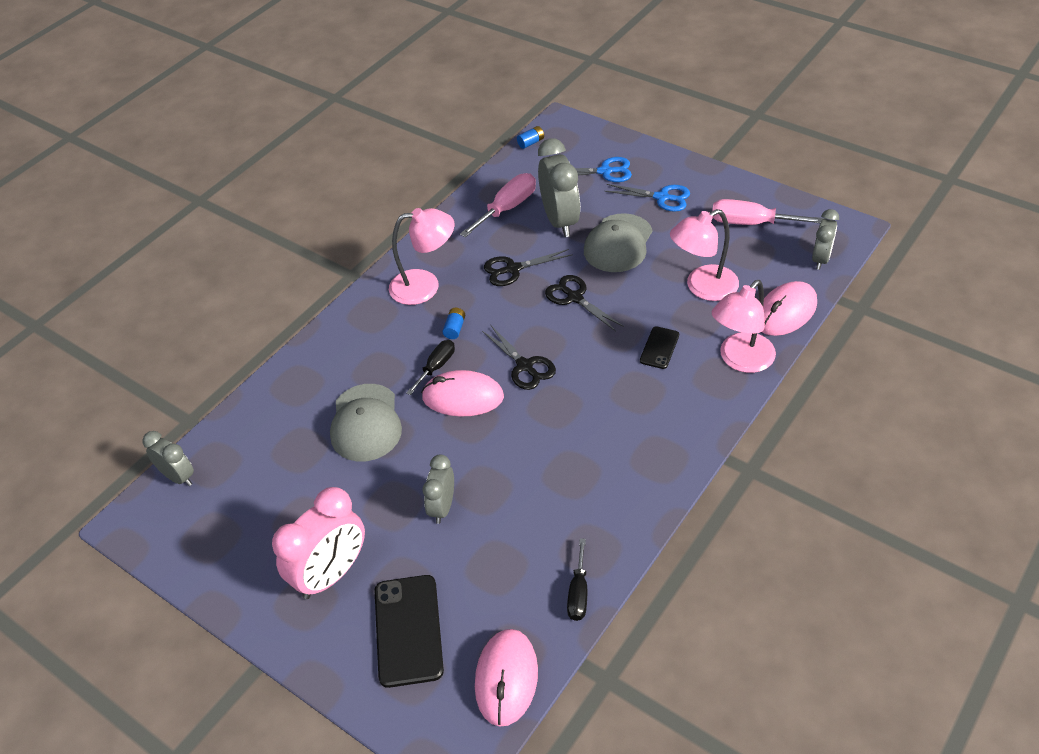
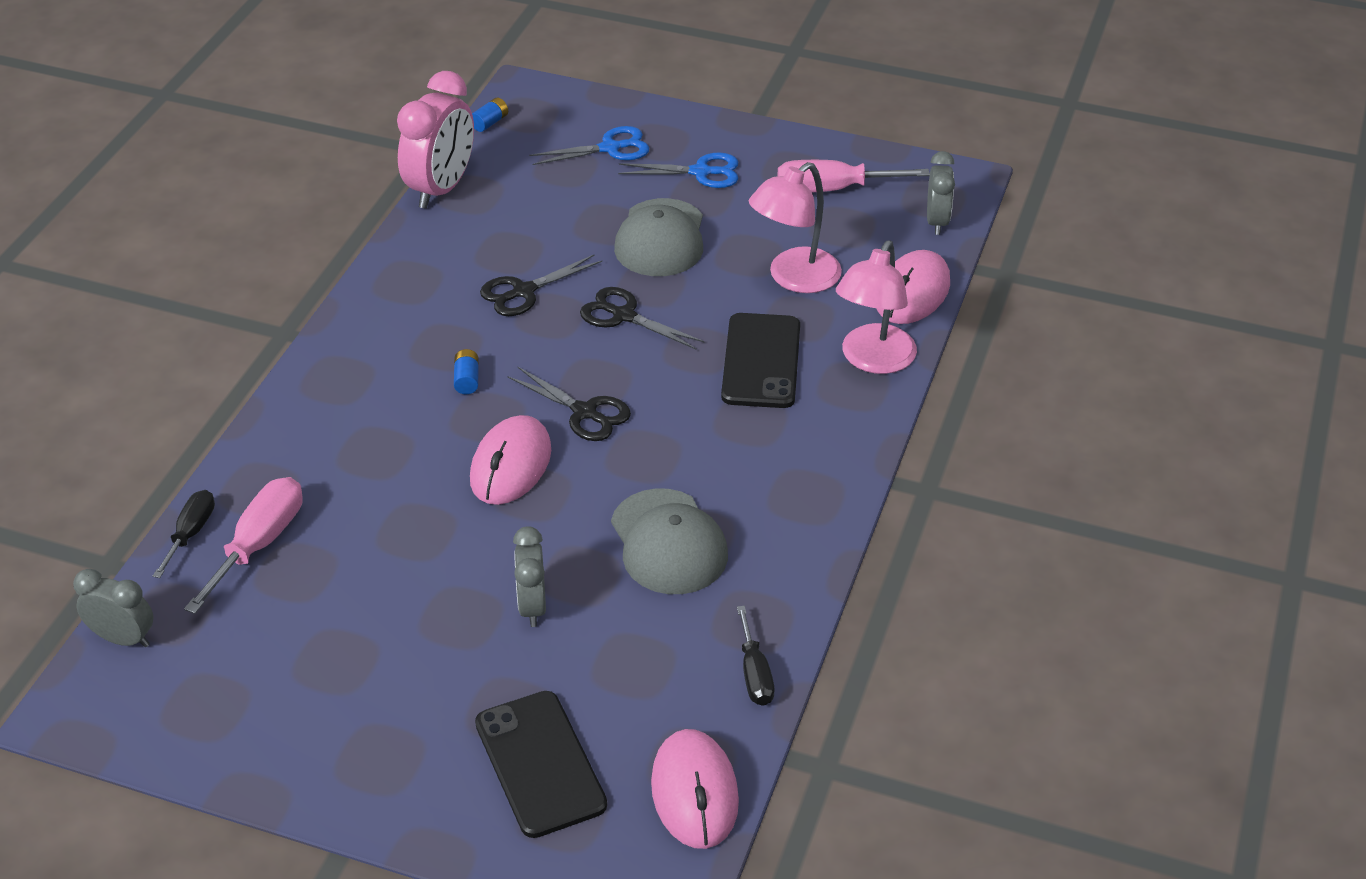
camera: 20 degrees left, 5 degrees down
pink clock [272,487,365,599] -> pink clock moved to [397,71,474,209]
grey cap [330,384,402,462] -> grey cap moved to [611,488,728,594]
pink lamp [389,208,454,305] -> none
black screwdriver [406,340,455,395] -> black screwdriver moved to [153,490,215,578]
pink mouse [421,370,504,417] -> pink mouse turned 60 degrees counterclockwise [470,415,551,505]
pink screwdriver [460,173,536,237] -> pink screwdriver moved to [184,477,303,614]
grey clock [538,138,580,237] -> none
black phone [640,326,679,369] -> black phone [721,313,800,408], size x1.84

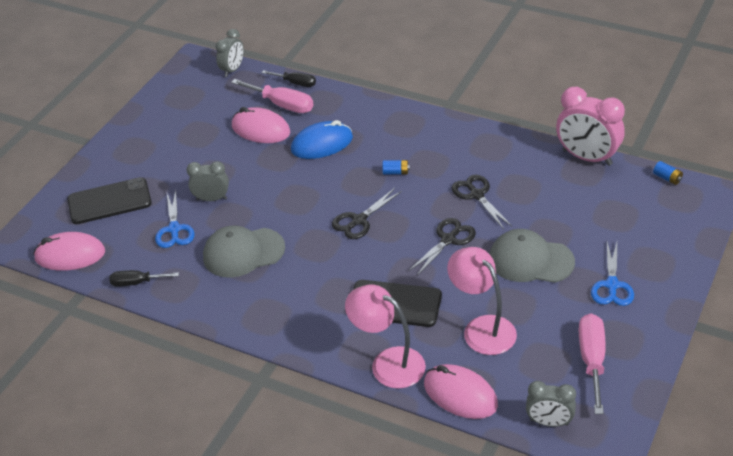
camera: 100 degrees right, 0 degrees up
pink mouse [470,415,551,505] -> pink mouse moved to [232,107,290,143]
blue scissors [529,126,649,165] -> blue scissors moved to [155,190,195,248]
none -> blue mouse [291,120,353,159]

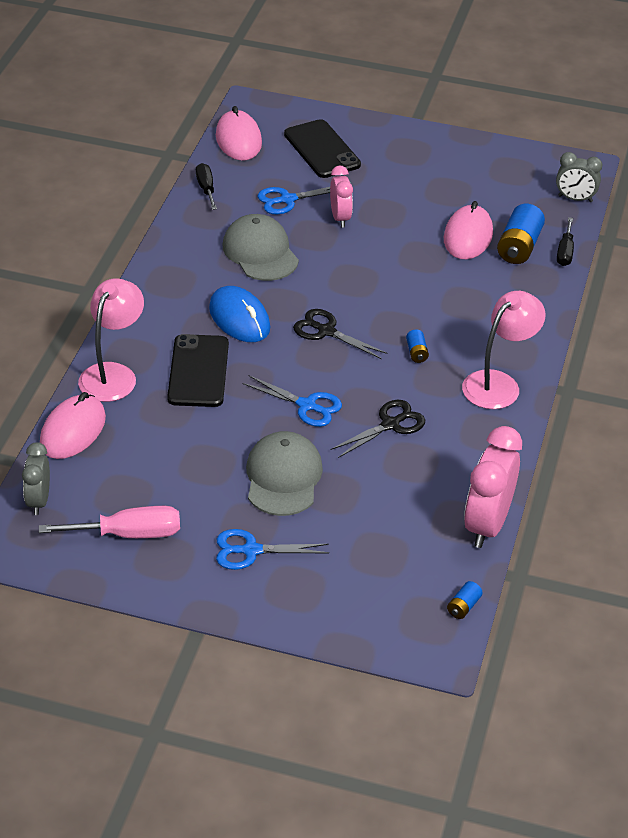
camera: 75 degrees right, 0 degrees up
grey clock [187,161,229,201] -> pink clock [330,165,353,228]
pink screwdriver [231,79,313,113] -> blue battery [497,204,545,264]
blue mouse [291,120,353,159] -> blue mouse moved to [209,286,270,342]
black scissors [408,218,476,276] -> blue scissors [242,375,342,427]
pink lamp [447,247,517,355] -> pink lamp moved to [462,291,546,409]

